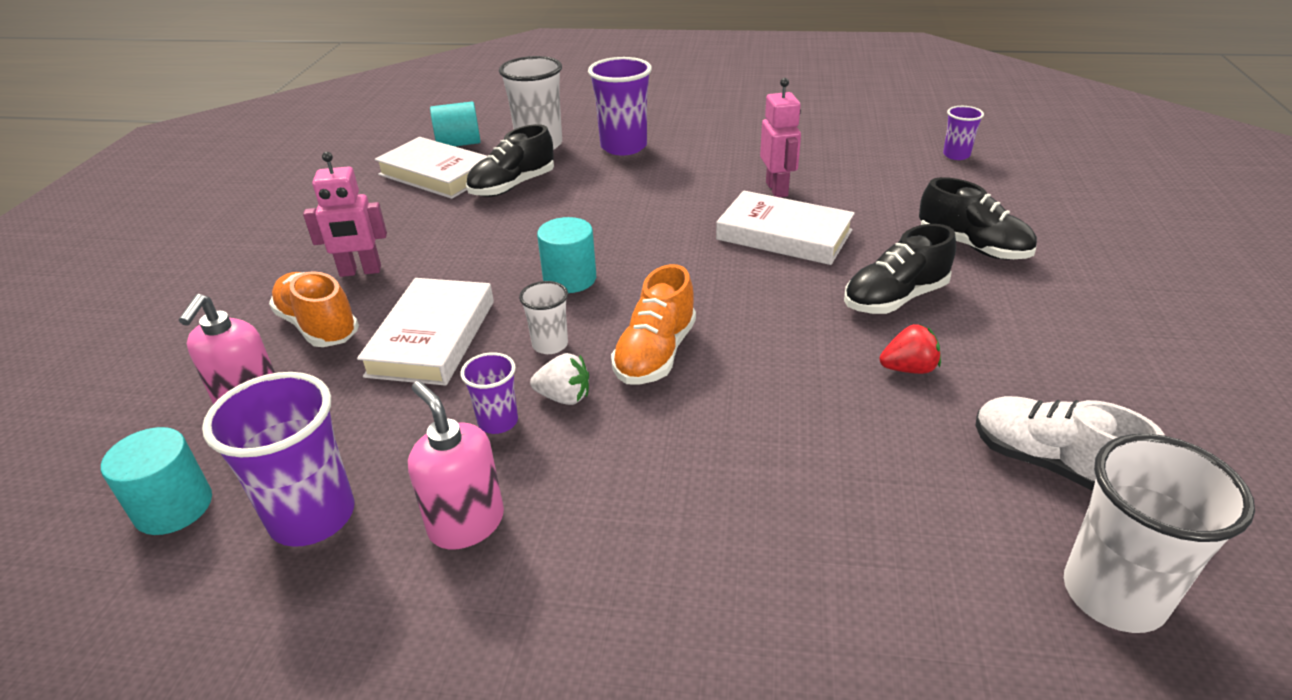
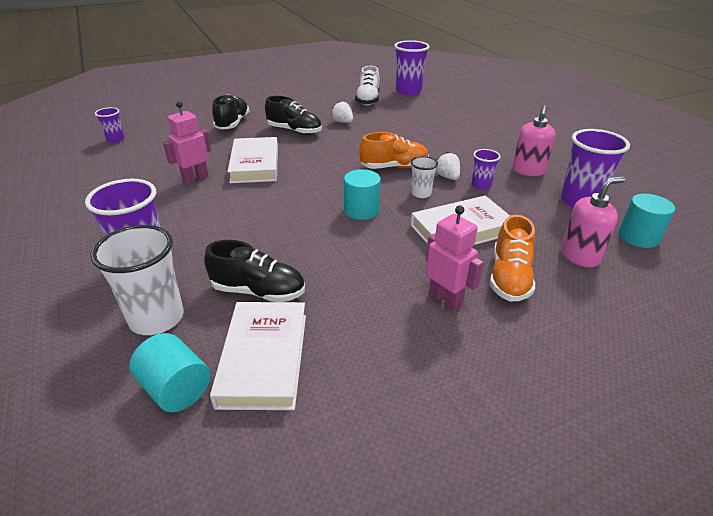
camera: 125 degrees left, 0 degrees up
red strawberry [880,324,941,374] -> white strawberry [331,101,353,123]
white cup [1064,434,1255,633] -> purple cup [394,40,430,95]

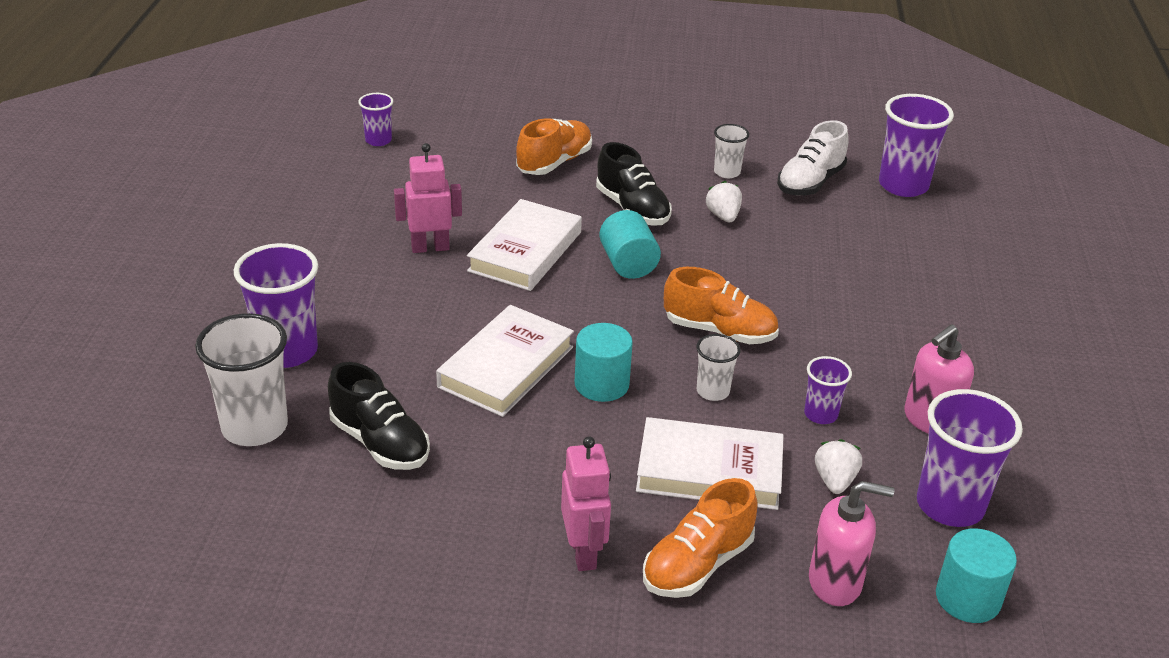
camera: 30 degrees right, 0 degrees up
turquoise cylinder [129,333,211,413] -> turquoise cylinder moved to [599,210,661,279]
white book [210,302,306,410] -> white book moved to [436,305,574,417]
black shoe [212,94,250,130] -> orange shoe [516,118,592,175]
white strawberry [436,152,460,180] -> white strawberry moved to [815,439,862,494]
none -> white cup [714,124,749,178]

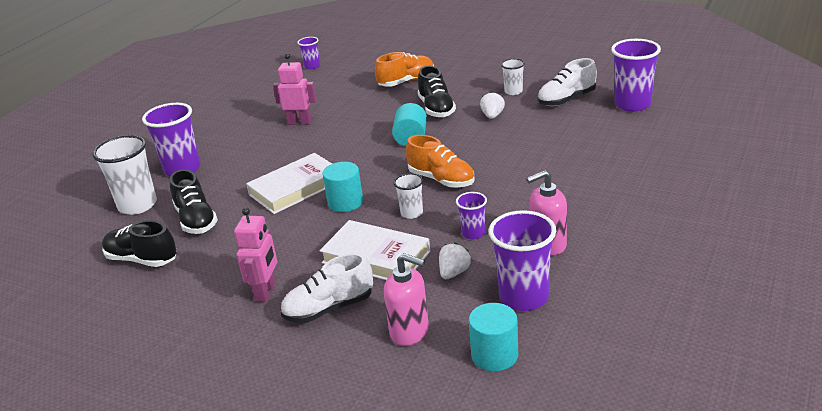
camera: 25 degrees right, 5 degrees down
white book [467,199,582,291] -> none
orange shoe [643,478,758,598] -> white shoe [280,253,373,323]
none -> black shoe [102,220,177,267]

